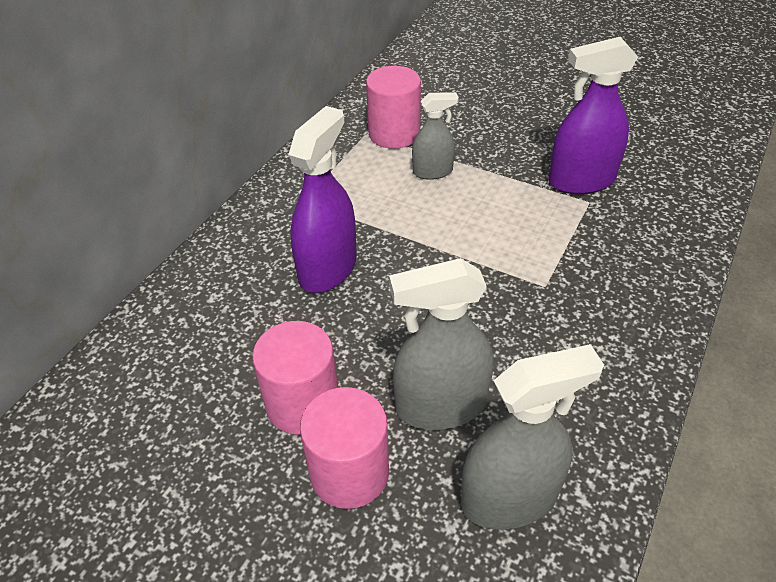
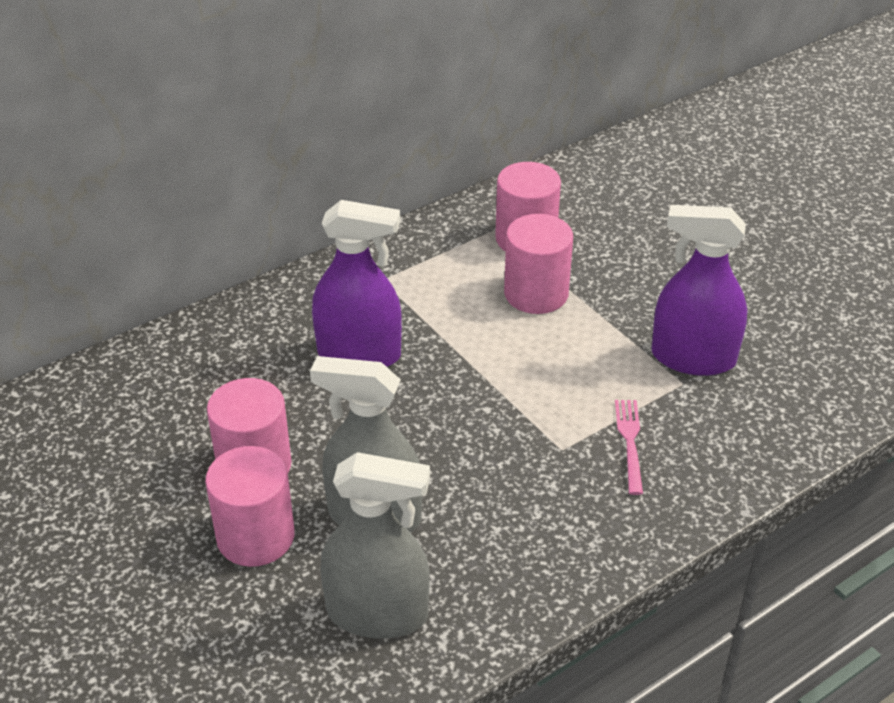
camera: 25 degrees right, 5 degrees down
purple spray bottle [288,106,357,293] -> purple spray bottle turned 45 degrees clockwise [312,200,402,367]
grey spray bottle [412,92,459,180] -> pink cylinder [504,214,573,314]
none -> pink fork [615,400,643,495]

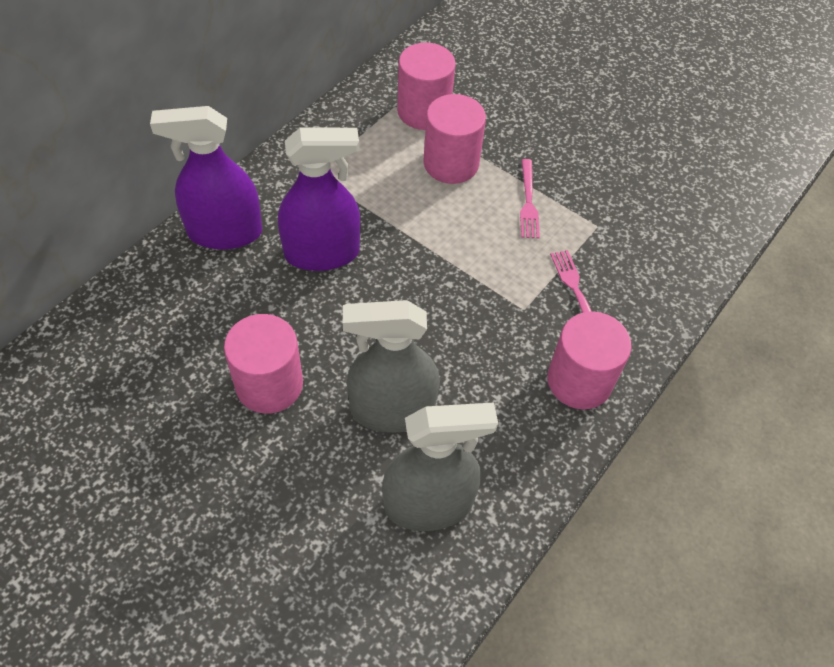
camera: 20 degrees left, 15 degrees up
pink cylinder [205,446,295,567] -> pink cylinder moved to [547,311,631,409]
purple spray bottle [652,205,747,376] -> purple spray bottle moved to [150,106,263,250]
none -> pink fork [520,159,540,238]

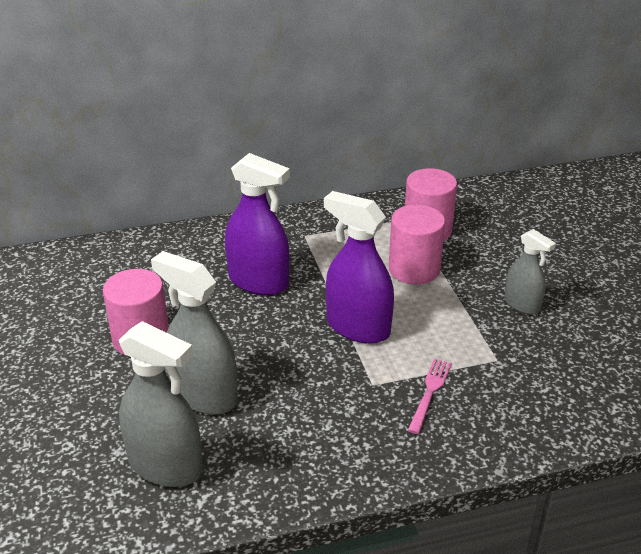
camera: 40 degrees right, 20 degrees down
purple spray bottle [150,106,263,250] -> purple spray bottle moved to [324,191,394,344]
pink fork [520,159,540,238] -> none
pink cylinder [547,311,631,409] -> none
none -> grey spray bottle [504,229,556,314]

